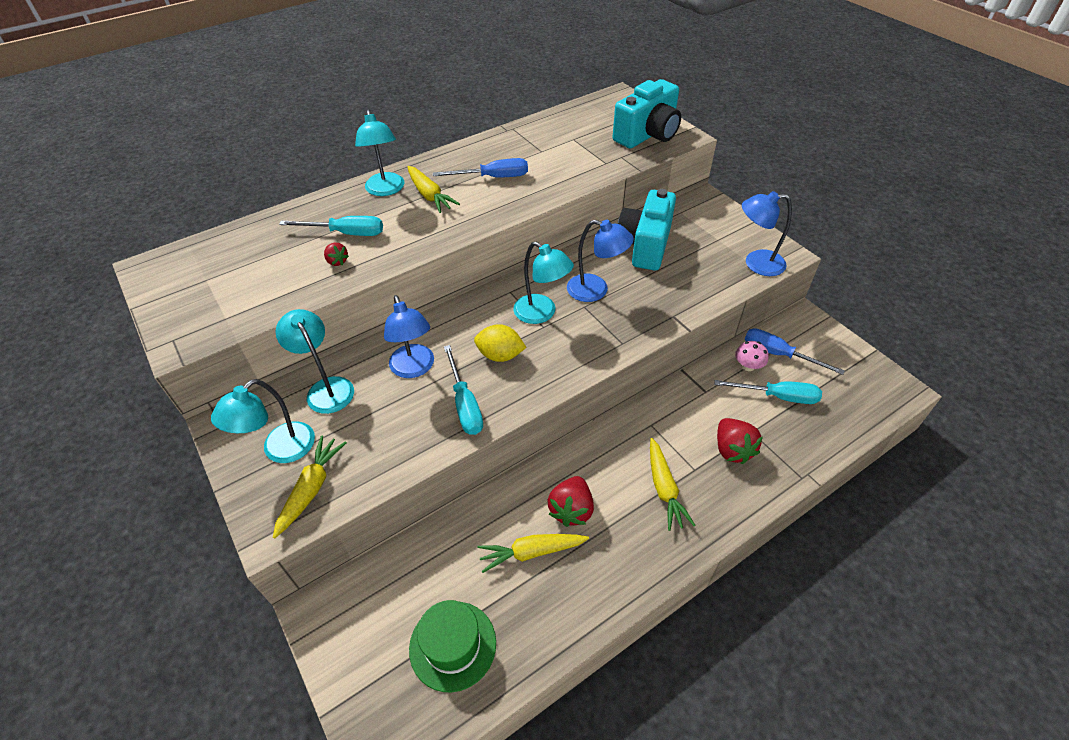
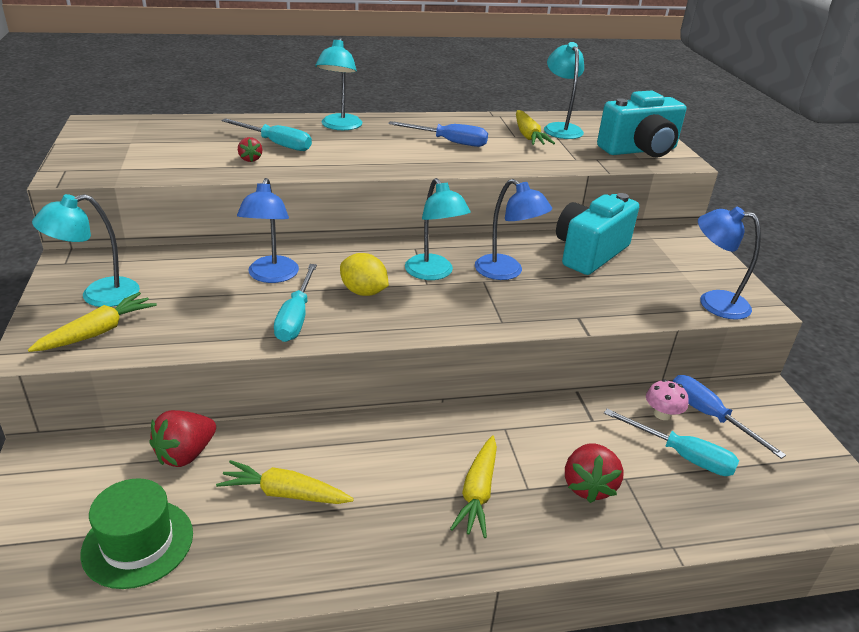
camera: 20 degrees right, 15 degrees down
turquoise lamp [276,309,354,414] -> turquoise lamp moved to [544,42,584,139]
yellow carrot [407,166,460,213] -> yellow carrot moved to [516,110,555,145]
red strawberry [547,476,594,527] -> red strawberry moved to [149,410,216,467]

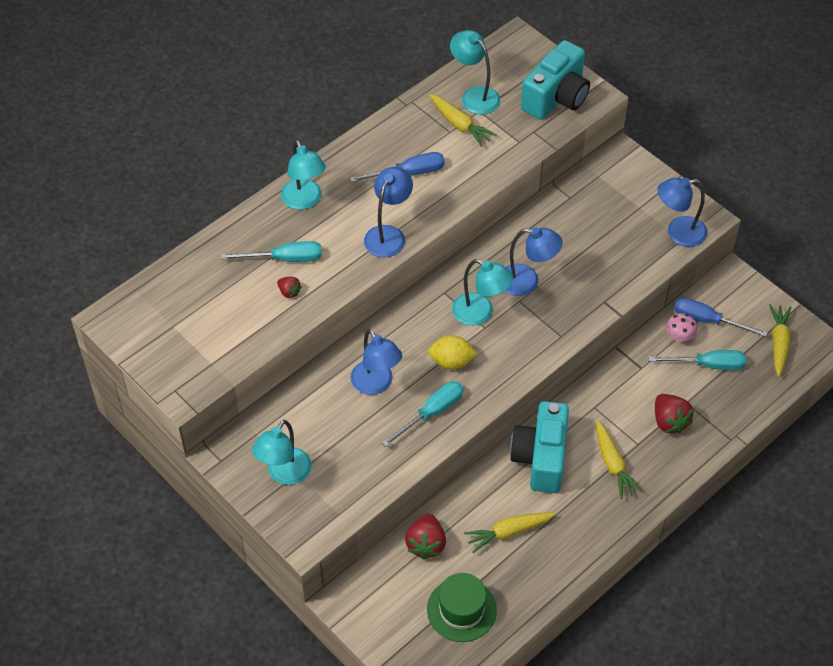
camera: 30 degrees left, 20 degrees up
yellow carrot [28,292,157,352] -> yellow carrot moved to [769,304,791,377]
turquoise screwdriver [274,264,317,342] -> turquoise screwdriver turned 105 degrees counterclockwise [382,381,463,447]
turquoise camera [556,193,639,275] -> turquoise camera moved to [510,401,569,493]
none -> blue lamp [364,167,413,257]

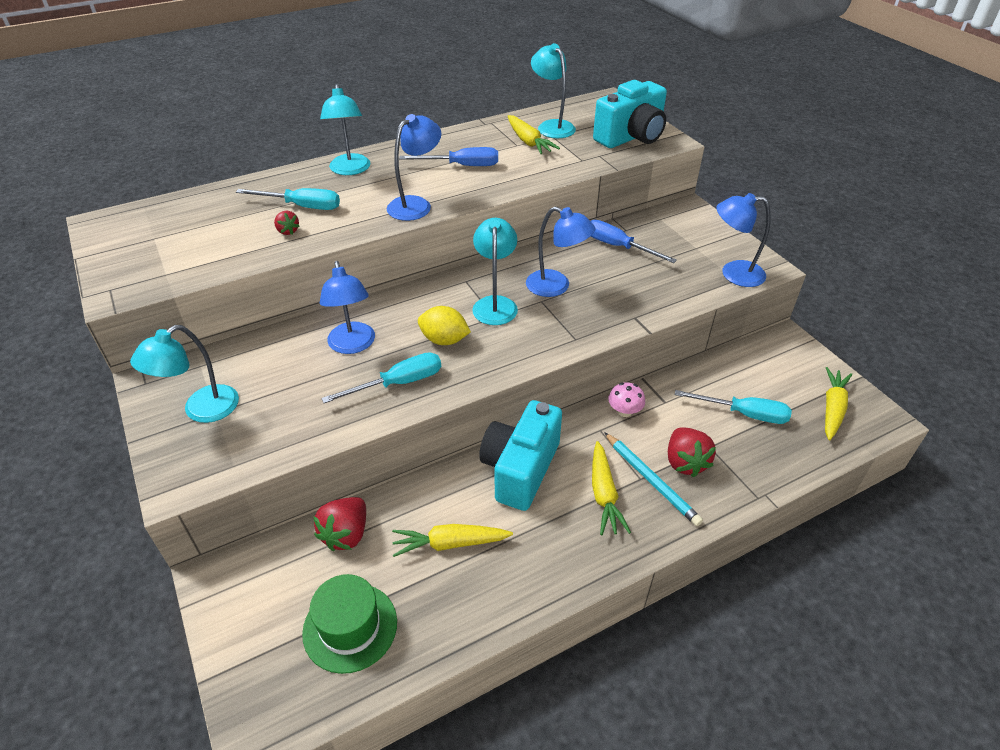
camera: 15 degrees right, 10 degrees down
turquoise lamp [452,259,513,326] -> turquoise lamp turned 135 degrees counterclockwise [472,218,518,325]
pink mushroom [666,313,697,342] -> pink mushroom moved to [608,382,645,417]
blue screwdriver [674,297,768,337] -> blue screwdriver moved to [591,220,677,263]
none -> turquoise pencil [604,432,703,526]

